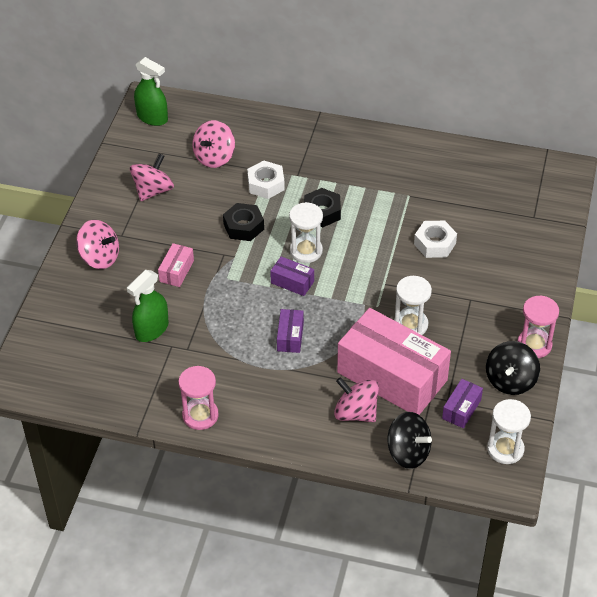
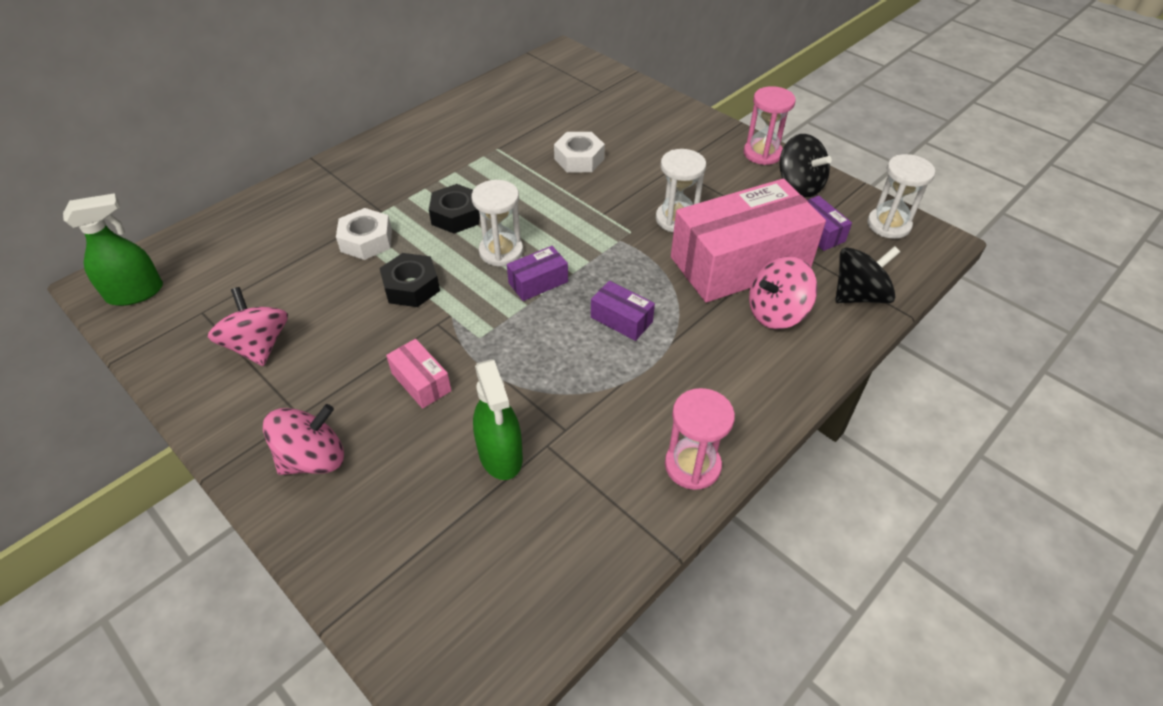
camera: 60 degrees left, 0 degrees up
pink spinning top [193,120,235,168] -> none

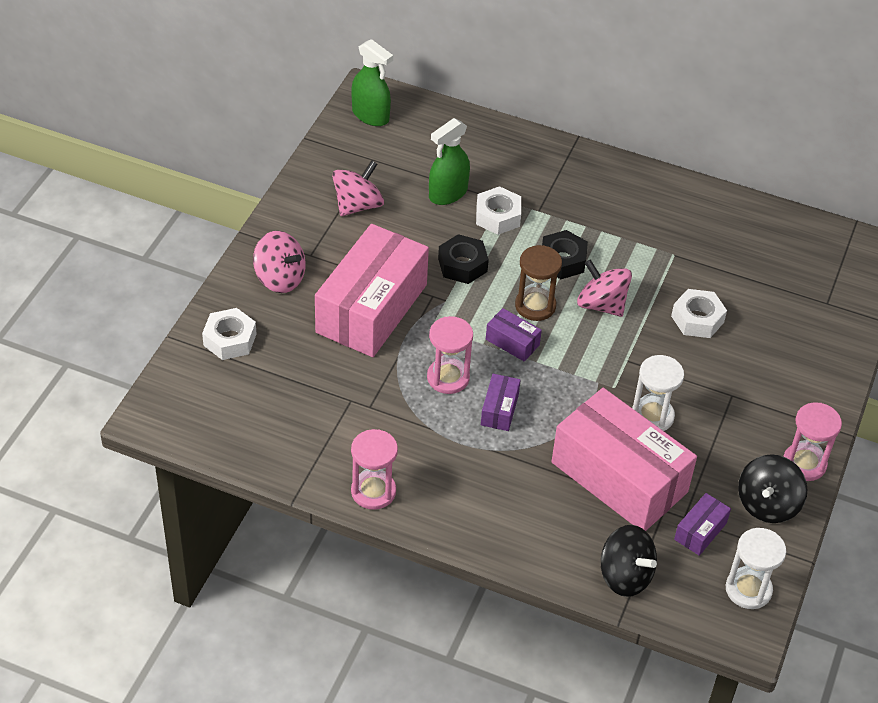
camera: 65 degrees right, 0 degrees up
pink box [386,339,451,409] -> pink box [315,224,429,357], size x2.40
white hourglass [472,180,523,267] -> brown hourglass [515,245,562,321]
green spray bottle [473,359,523,480] -> green spray bottle moved to [429,118,470,205]
pink spinning top [749,256,818,329] -> pink spinning top moved to [577,259,632,317]
none -> white nut [202,308,256,360]
none -> pink hourglass [427,316,473,394]

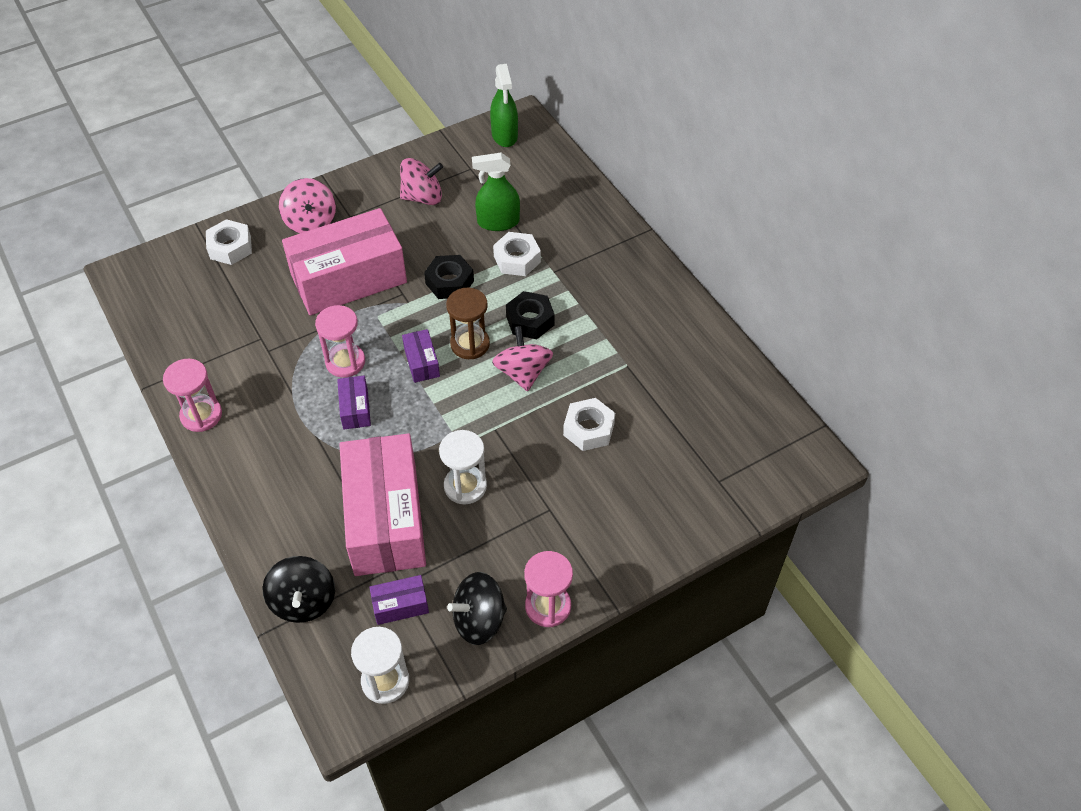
camera: 40 degrees right, 5 degrees up
purple box [481,374,521,431] -> purple box turned 60 degrees counterclockwise [337,376,371,429]

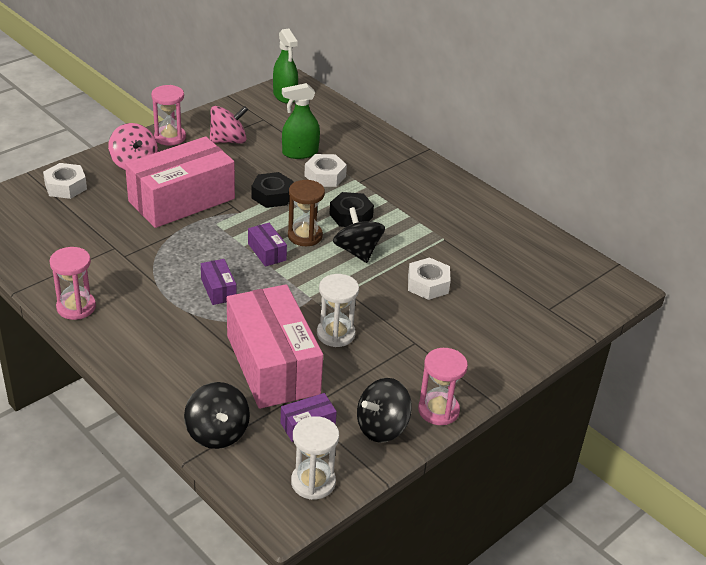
camera: 15 degrees left, 15 degrees down
pink hourglass [315,305,365,378] -> pink hourglass moved to [151,85,186,146]
pink spinning top [492,326,553,391] -> black spinning top [333,207,385,263]

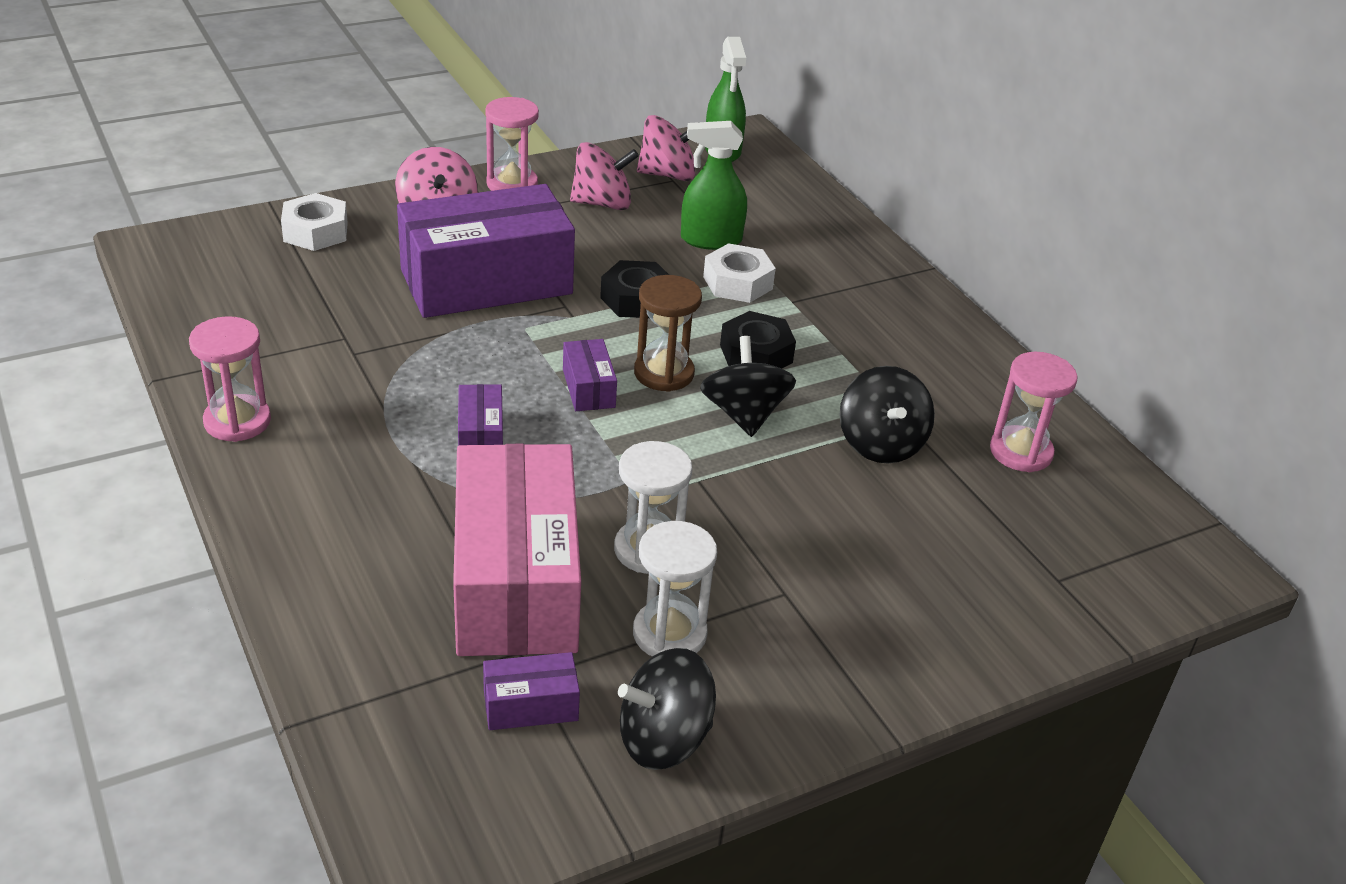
camera: 15 degrees right, 0 degrees up
pink box [125,136,235,228] -> purple box [397,184,575,318]
black spinning top [184,382,250,449] -> black spinning top moved to [839,366,935,464]
white hourglass [291,416,339,500] -> white hourglass moved to [633,521,717,657]
white nut [408,257,451,300] -> none
pink hourglass [418,348,468,425] -> pink hourglass moved to [990,352,1078,472]
none -> pink spinning top [637,115,695,181]

